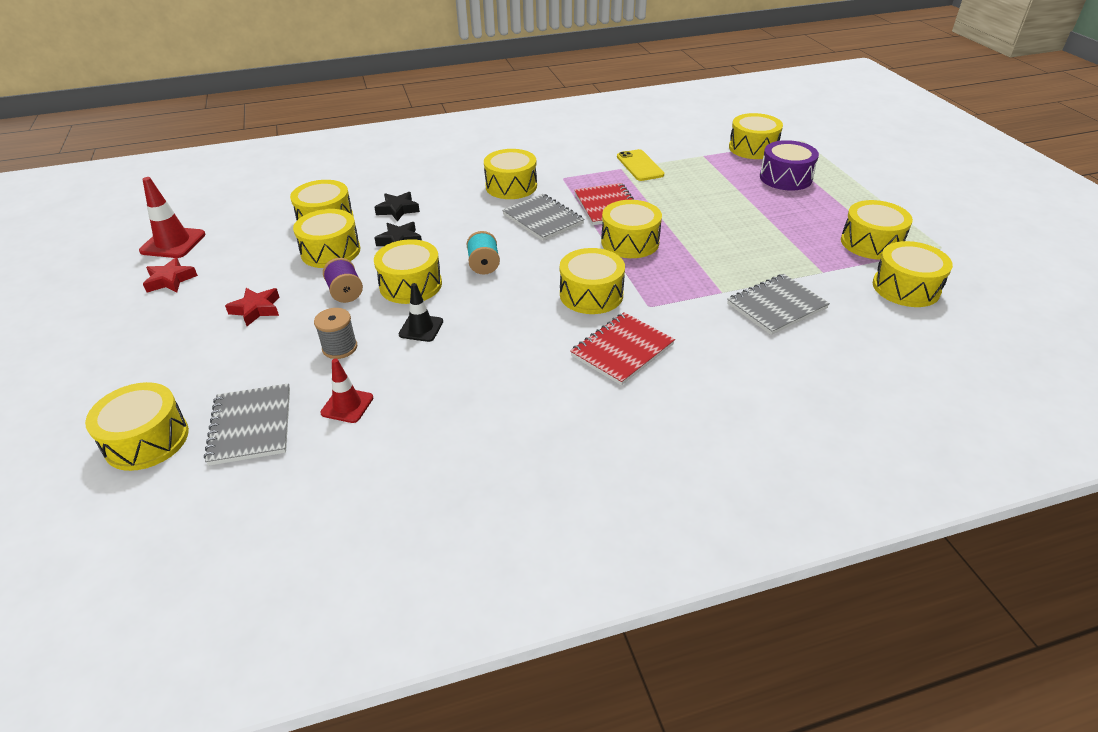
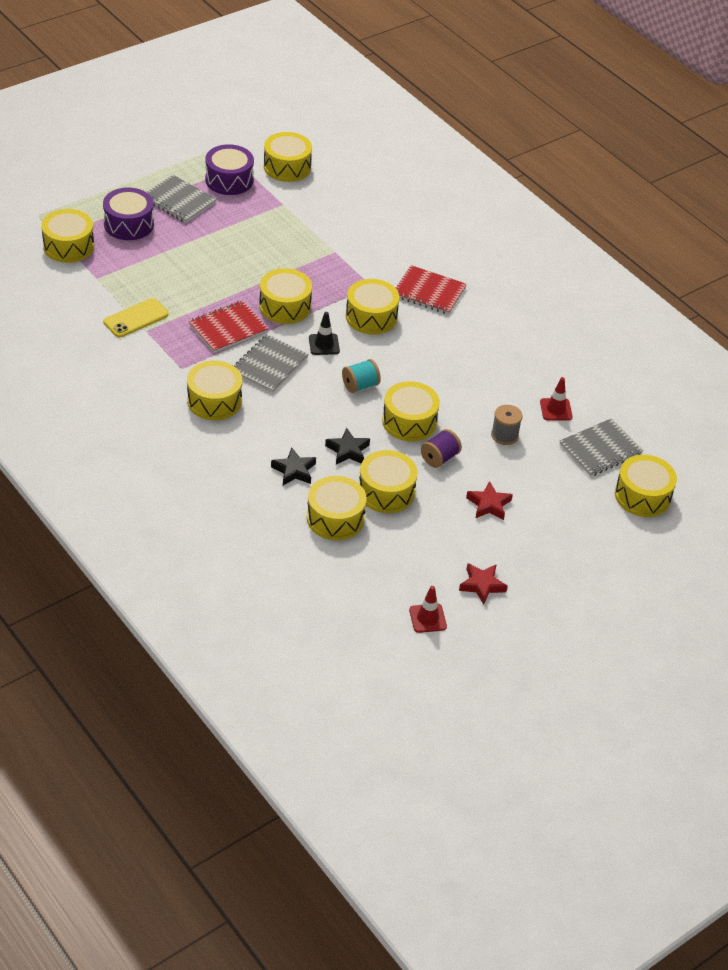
camera: 115 degrees left, 5 degrees up
red traffic cone [139,177,206,258] -> red traffic cone [409,586,447,633], size x0.64
black traffic cone [399,283,443,342] -> black traffic cone moved to [309,312,340,355]
grey notebook [727,274,830,335] -> grey notebook moved to [147,175,217,223]
yellow drum [841,200,913,259] -> purple drum [205,144,254,195]

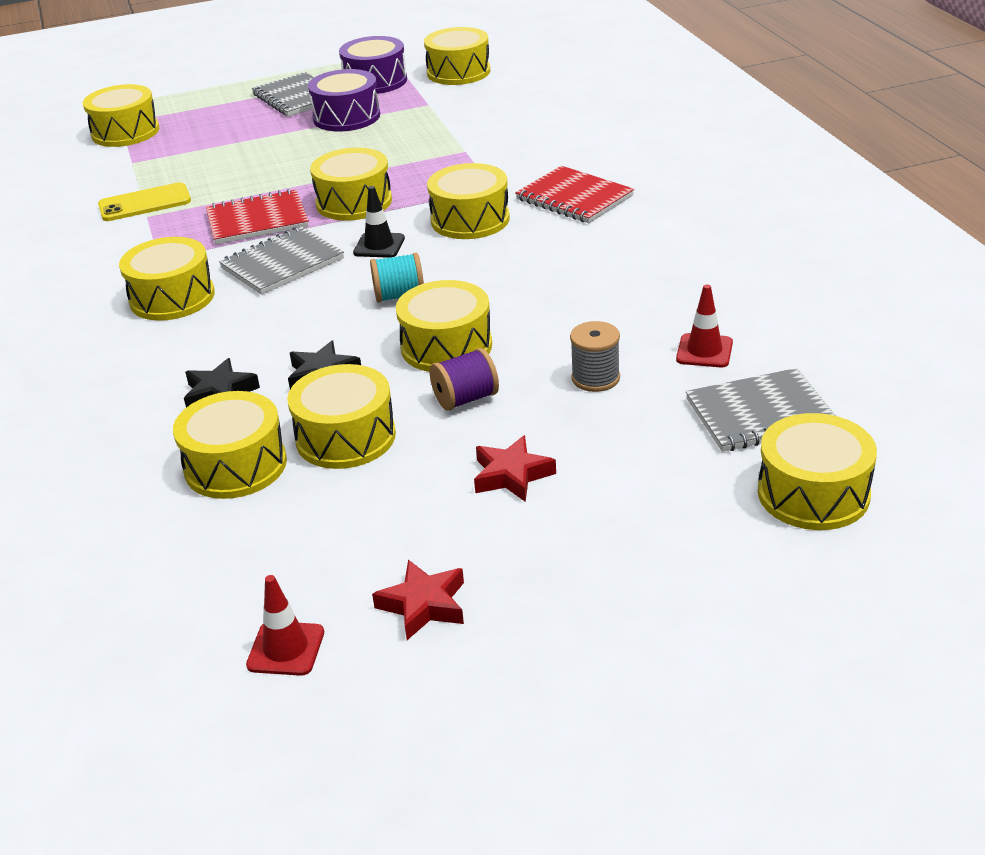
camera: 25 degrees right, 10 degrees down
purple drum [103,188,154,240] -> purple drum moved to [308,69,380,132]

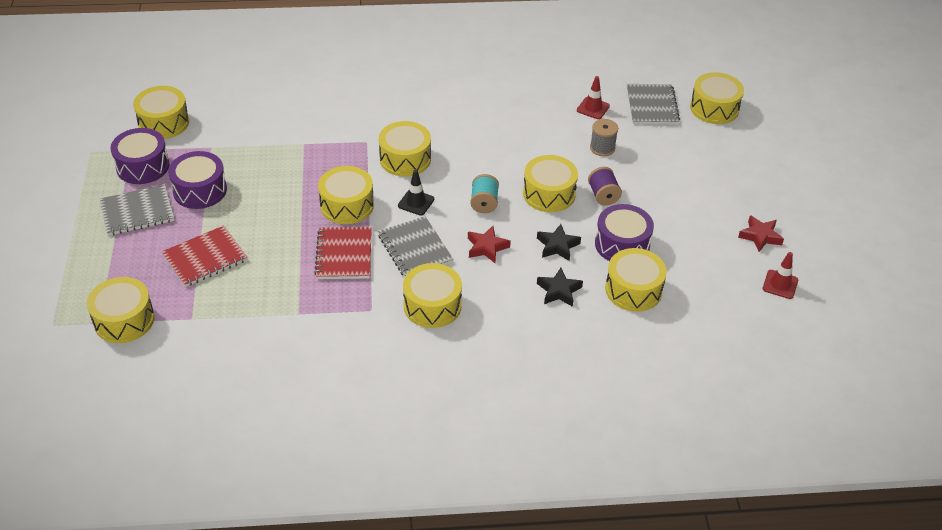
camera: 80 degrees left, 10 degrees up
yellow phone [98,182,191,221] -> none
yellow drum [287,364,396,469] -> purple drum [595,204,654,261]
red star [474,435,556,502] -> red star moved to [468,226,511,263]
red notebook [515,166,634,223] -> red notebook moved to [162,225,247,287]

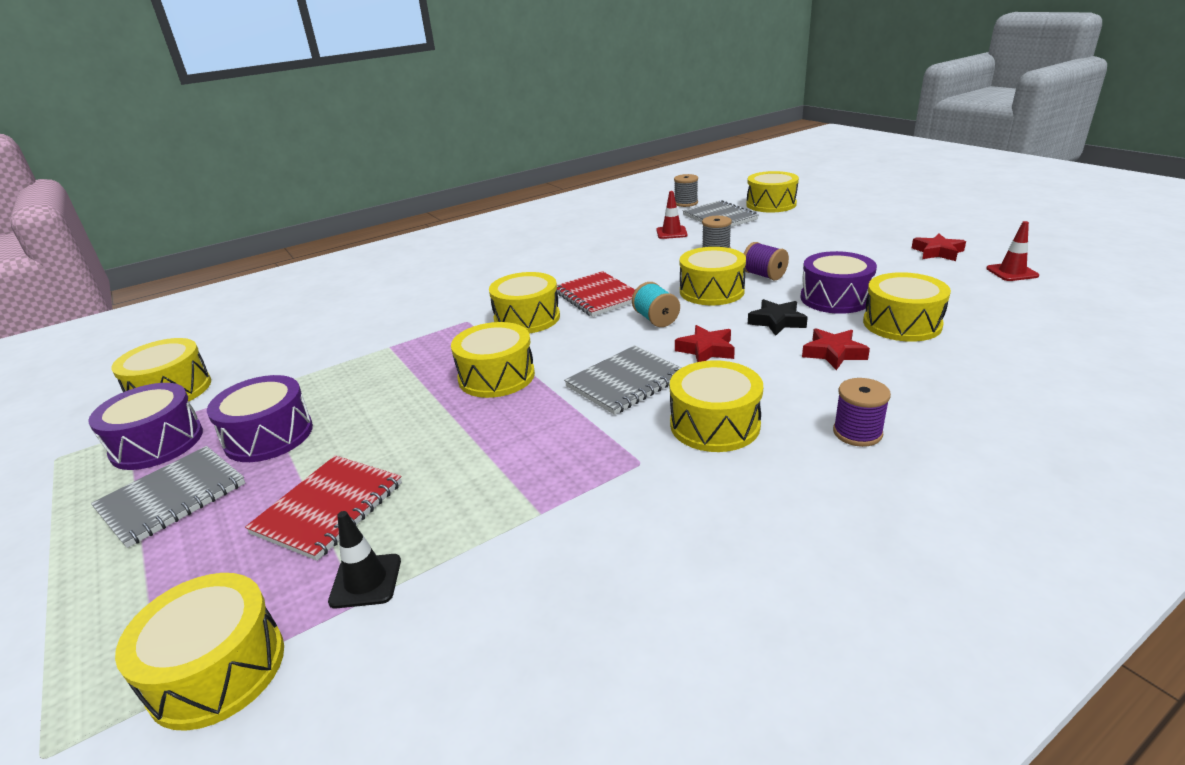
camera: 25 degrees left, 15 degrees down
red notebook [314,227,372,279] -> red notebook moved to [557,271,635,317]
grey notebook [378,216,453,277] -> grey notebook turned 75 degrees counterclockwise [564,345,681,415]
black traffic cone [398,170,434,216] -> black traffic cone moved to [328,511,401,609]
black star [537,268,583,307] -> red star [802,328,870,370]
none -> grey spool [674,174,698,207]
none -> purple spool [833,378,891,447]

